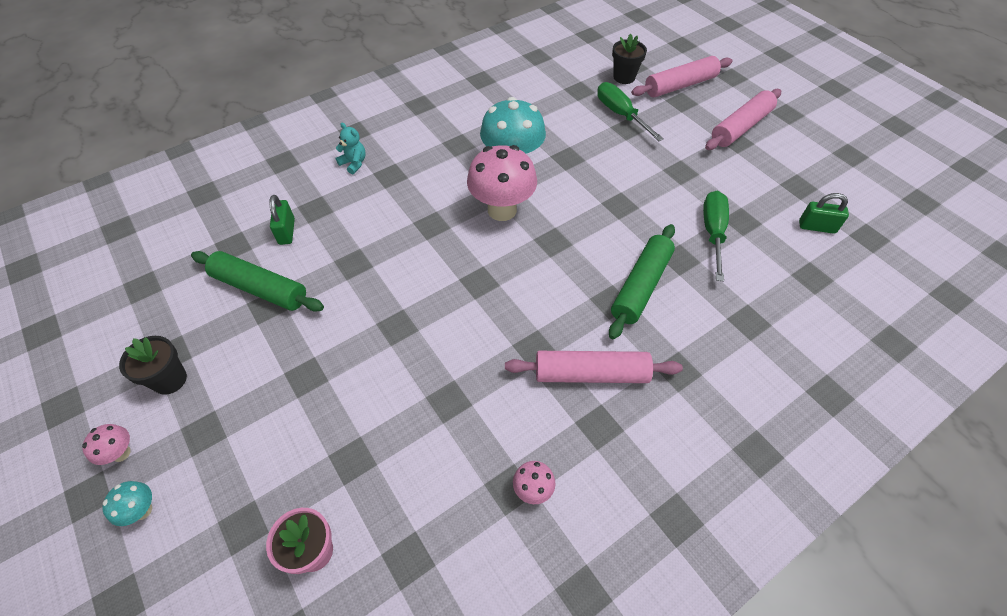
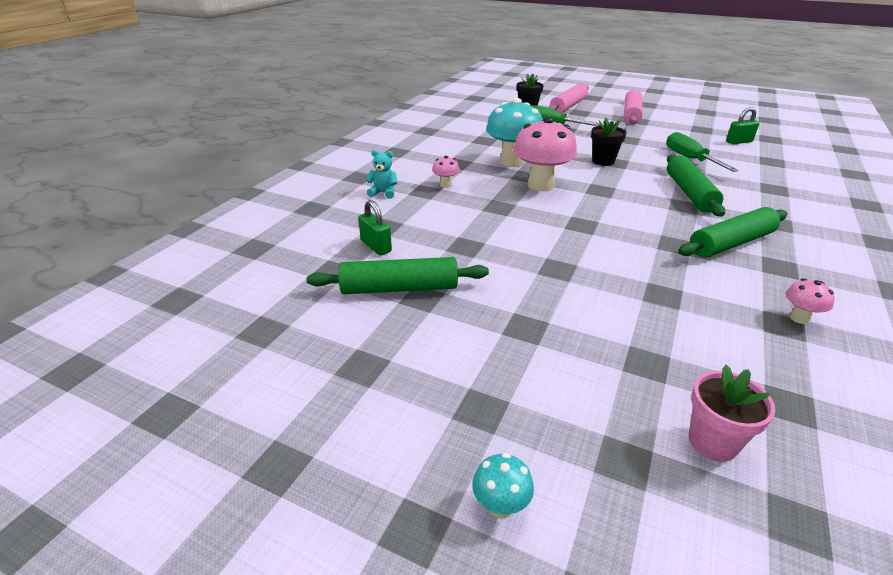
camera: 30 degrees left, 20 degrees down
pink mushroom [82,424,131,465] -> pink mushroom moved to [432,155,460,188]
black flower pot [119,336,187,395] -> black flower pot moved to [591,117,626,166]
pink rolling pin [505,351,683,383] -> green rolling pin [678,207,787,258]

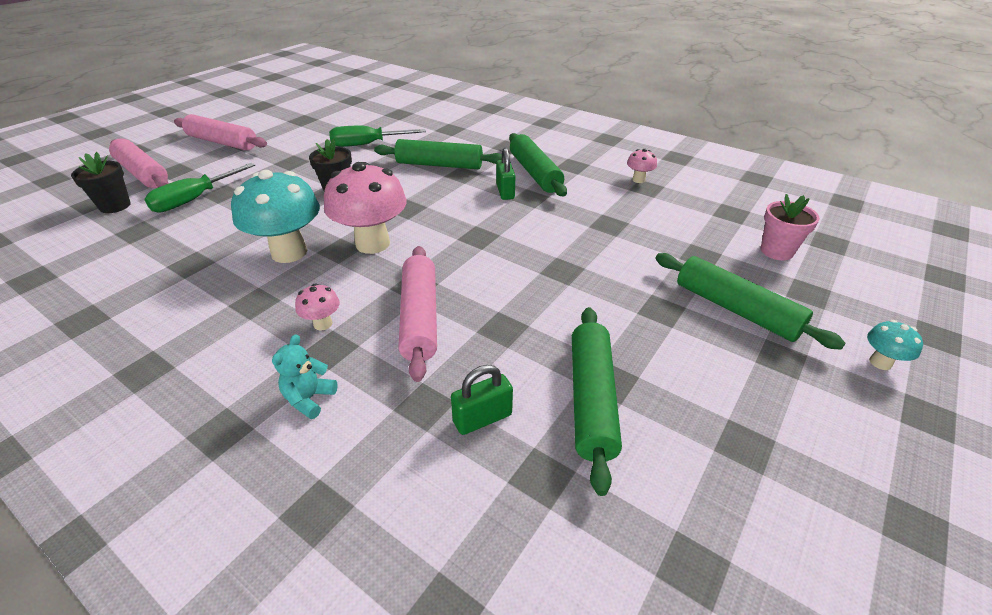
camera: 80 degrees left, 5 degrees up
green padlock [726,107,759,145] -> green padlock moved to [496,148,515,200]
none -> pink rolling pin [398,246,437,382]
none -> green rolling pin [655,253,845,350]

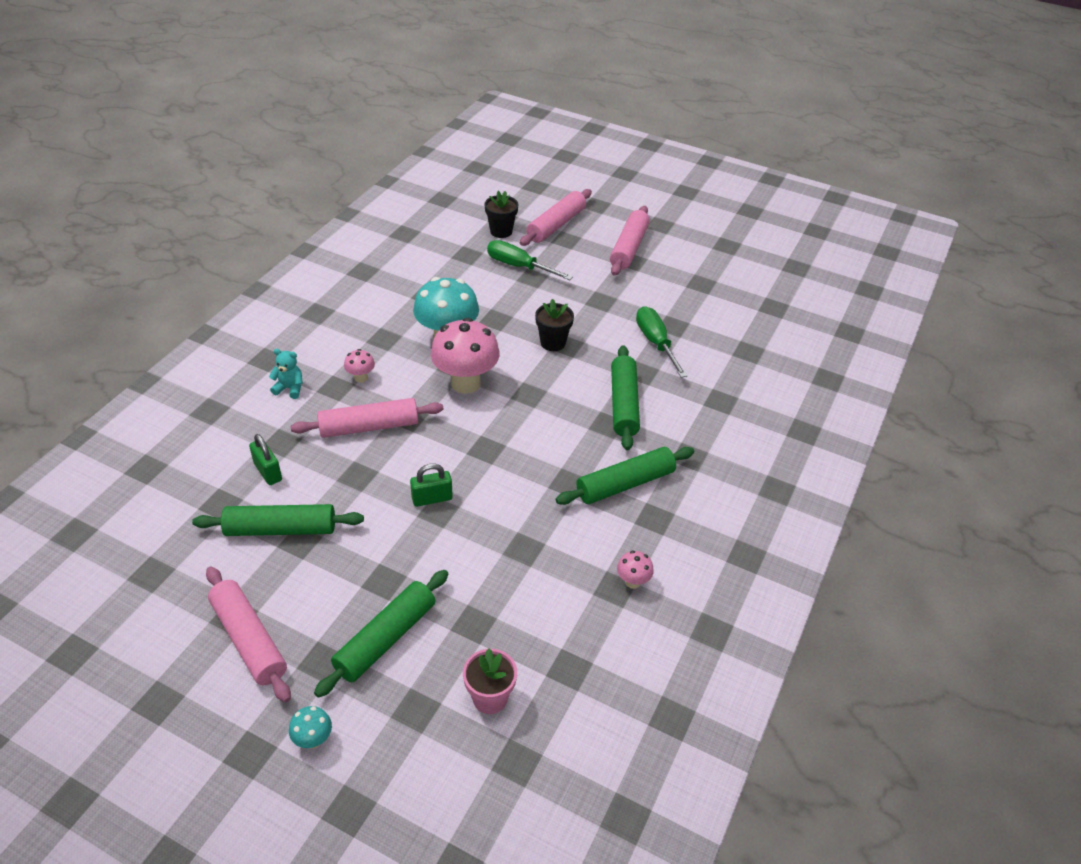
camera: 80 degrees right, 5 degrees up
green padlock [496,148,515,200] -> green padlock moved to [410,463,453,507]
none -> pink rolling pin [206,567,291,703]

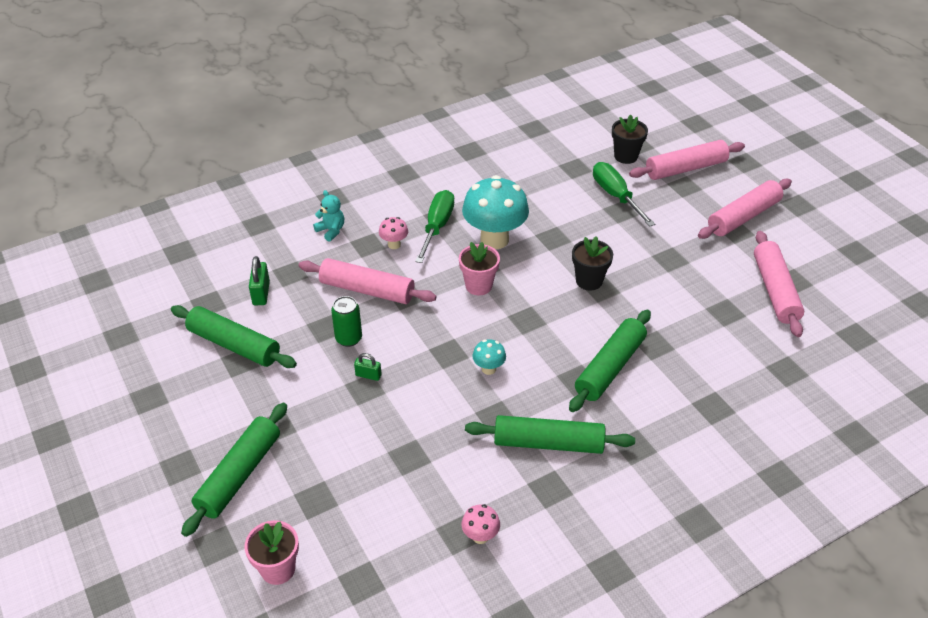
camera: 35 degrees right, 0 degrees up
pink rolling pin [206,567,291,703] -> pink rolling pin moved to [754,231,804,337]
turquoise mushroom [289,706,332,749] -> turquoise mushroom moved to [473,339,506,375]
green rolling pin [314,570,448,698] -> green rolling pin turned 45 degrees counterclockwise [181,402,287,537]
green padlock [410,463,453,507] -> green padlock [354,353,382,381], size x0.65
pink mushroom [431,318,500,394] -> pink flower pot [459,242,500,296]
green screwdriver [636,306,687,378] -> green screwdriver moved to [415,190,454,263]
none -> green can [331,296,362,347]

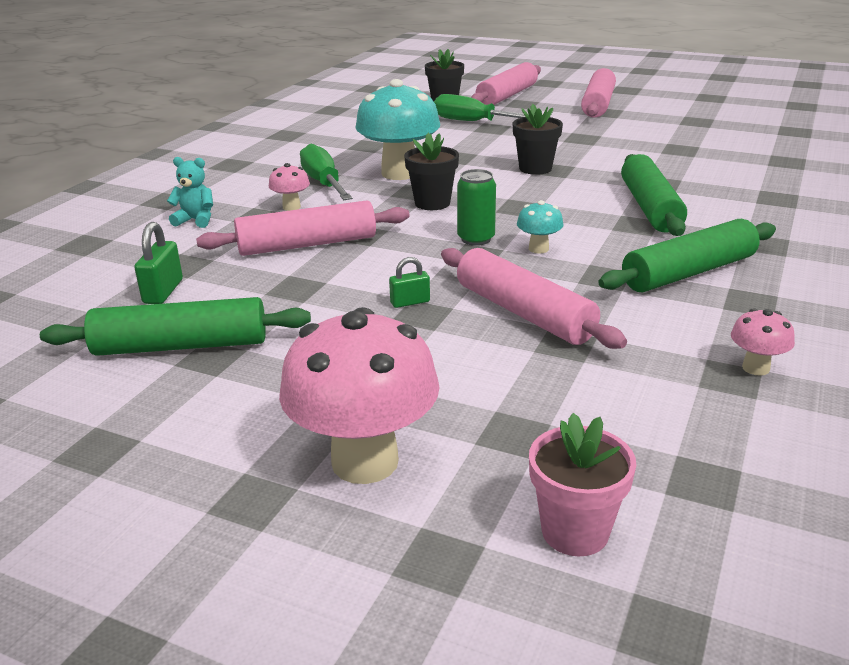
camera: 35 degrees left, 15 degrees down
green rolling pin [181,402,287,537] -> pink mushroom [279,307,440,484]
green padlock [249,256,270,305] -> green padlock turned 45 degrees clockwise [134,222,183,304]
green can [331,296,362,347] -> green can moved to [457,169,496,246]
pink flower pot [459,242,500,296] -> black flower pot [404,132,459,210]
pink rolling pin [754,231,804,337] -> pink rolling pin moved to [441,248,627,349]

